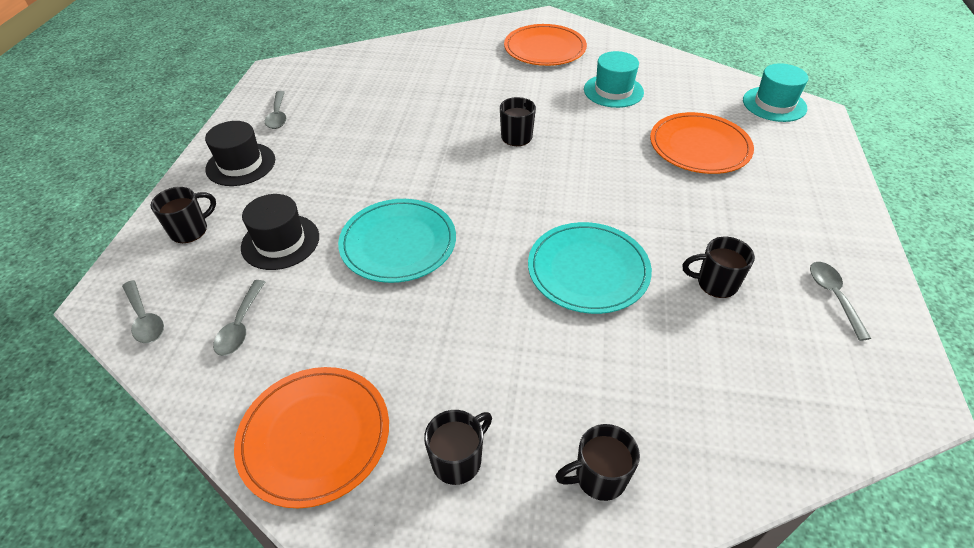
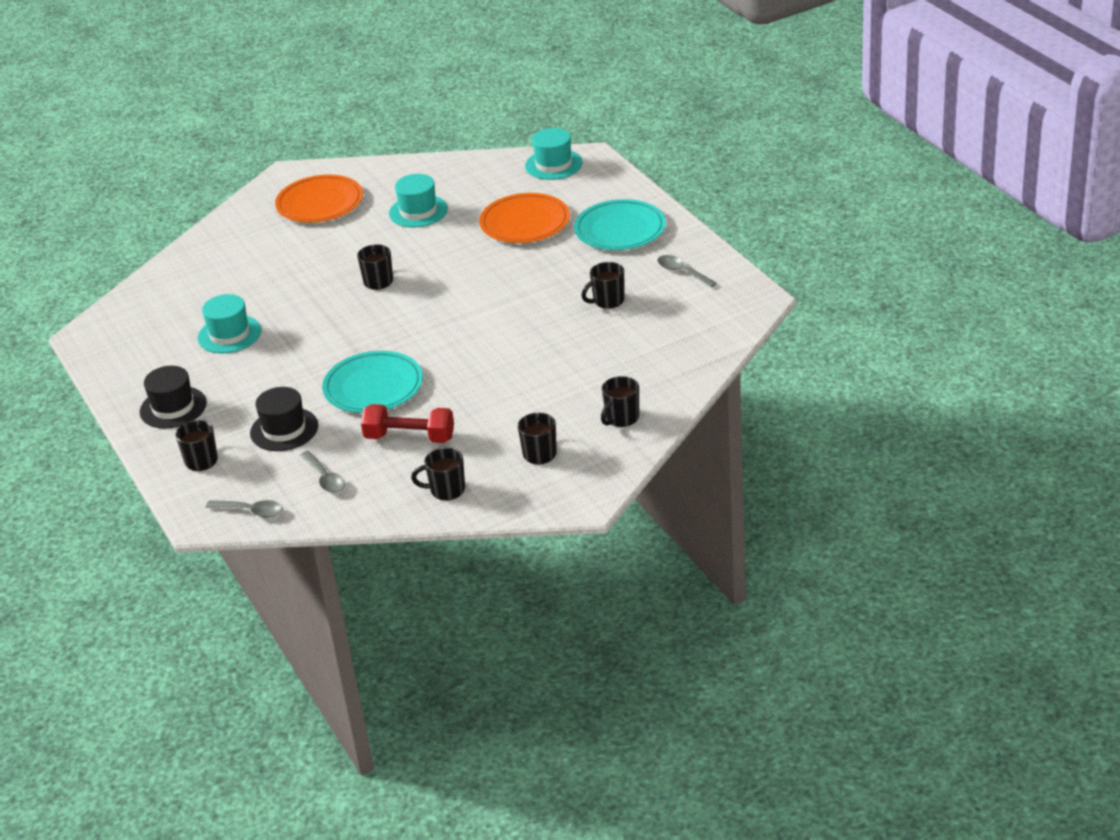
camera: 35 degrees left, 10 degrees down
orange plate [234,367,389,508] -> black mug [411,448,465,500]
grey spoon [265,91,286,129] -> none
turquoise plate [528,222,652,314] -> turquoise plate moved to [574,199,666,250]
none -> turquoise hat [198,294,261,353]
none -> red dumbbell [361,404,454,443]

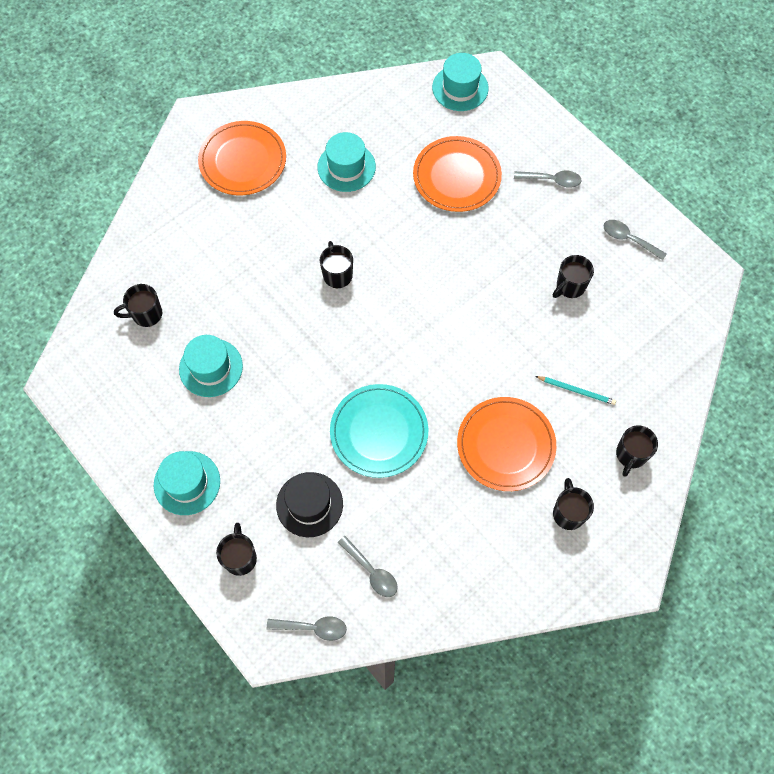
camera: 15 degrees left, 30 degrees up
black hat [140,366,207,429] -> turquoise hat [154,451,220,515]
red dumbbell [361,404,454,443] -> none
black mug [411,448,465,500] -> black mug moved to [114,284,162,327]
turquoise plate [574,199,666,250] -> grey spoon [514,171,582,188]
none -> orange plate [457,397,556,491]
none -> turquoise pencil [535,376,616,405]

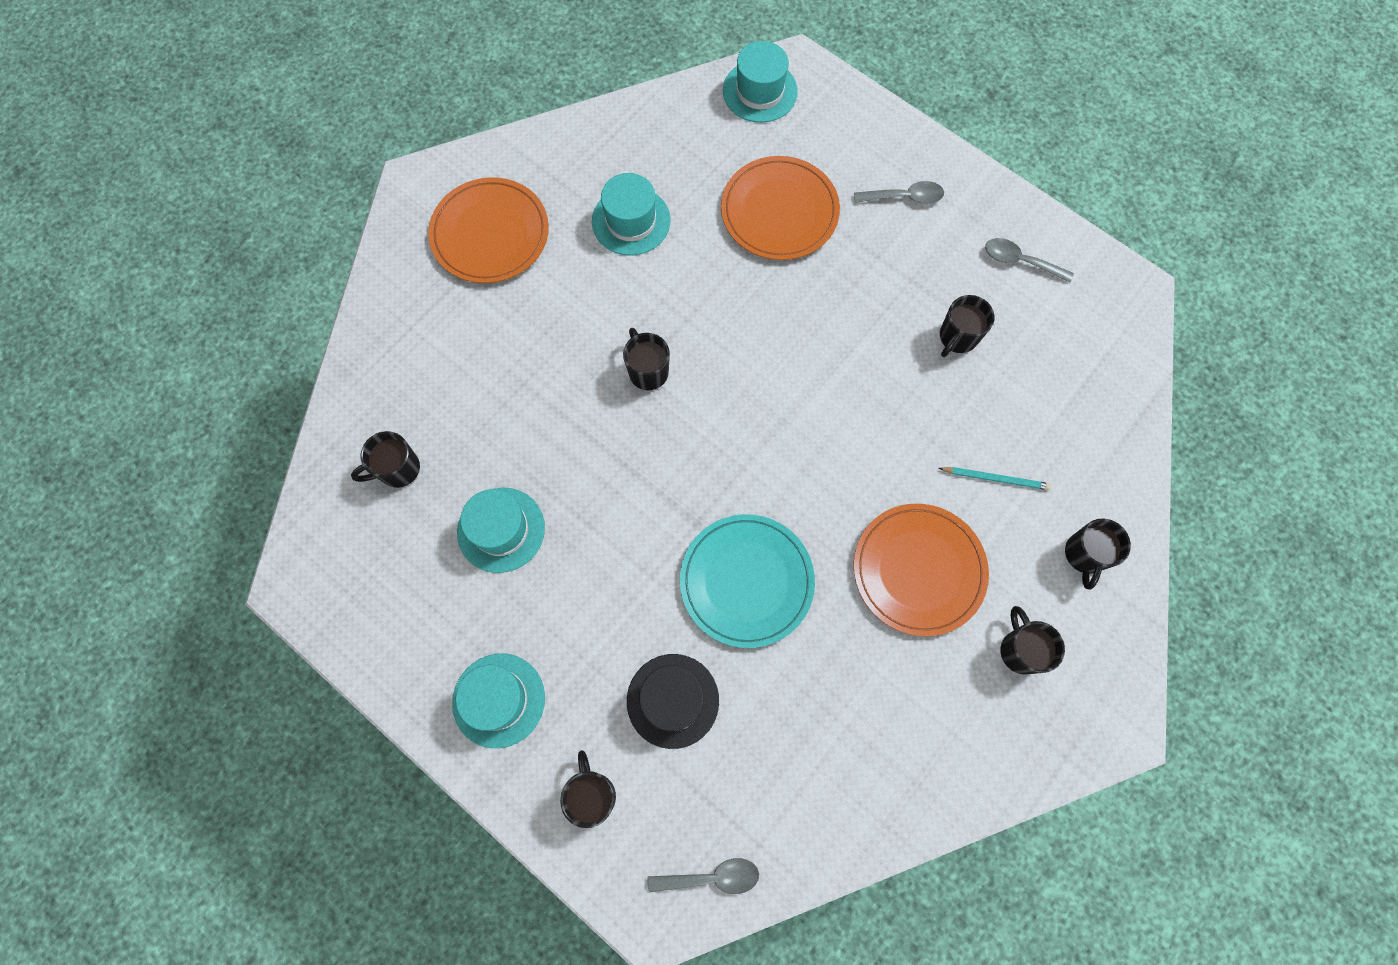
camera: 10 degrees left, 5 degrees up
grey spoon [338,536,398,597] -> none

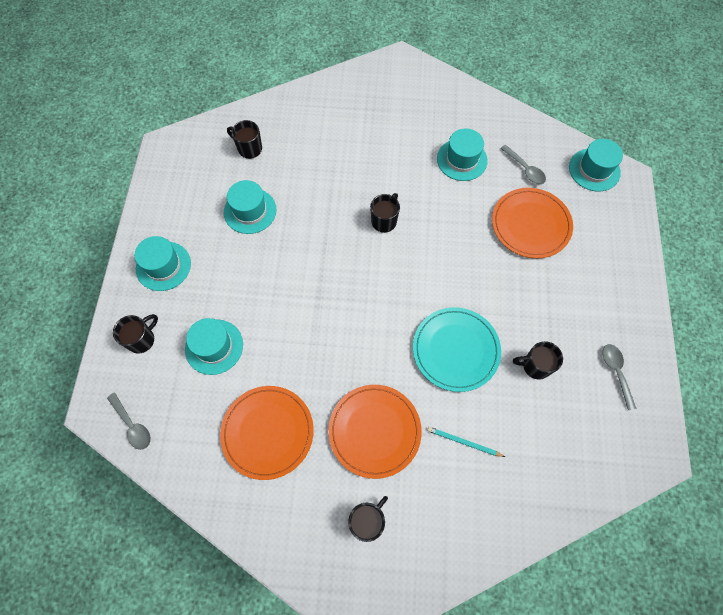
camera: 55 degrees right, 5 degrees down
orange plate [428,177,549,283] -> orange plate moved to [220,386,314,480]
black hat [627,654,719,749] -> turquoise hat [185,318,243,375]
turquoise plate [680,514,815,648] -> turquoise plate moved to [413,307,501,392]
grey spoon [854,181,944,204] -> grey spoon moved to [500,145,546,184]
turquoise pencil [939,467,1052,490] -> turquoise pencil turned 135 degrees clockwise [427,427,505,457]
black mug [1065,518,1131,590] -> none

